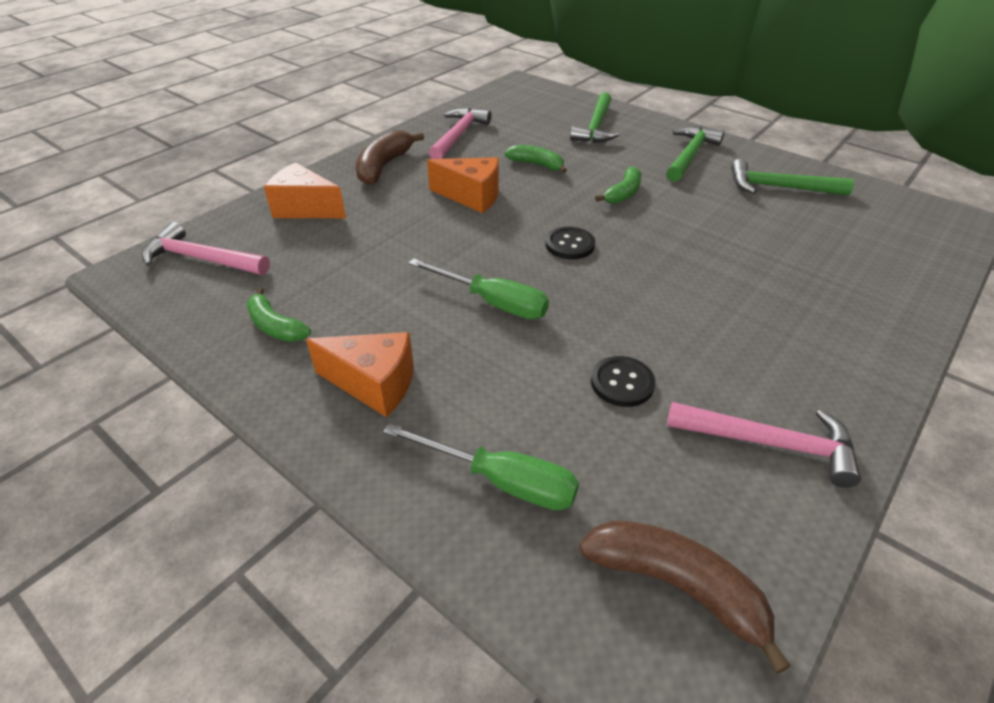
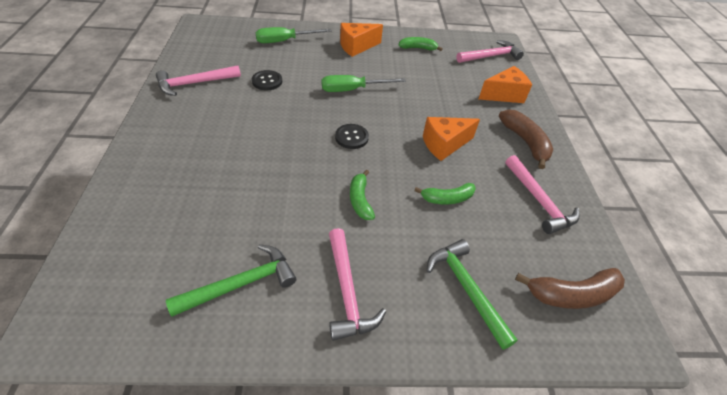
camera: 135 degrees right, 5 degrees up
brown banana [579,520,791,674] -> brown banana moved to [515,268,625,309]
green hammer [666,126,725,182] -> pink hammer [329,228,386,341]

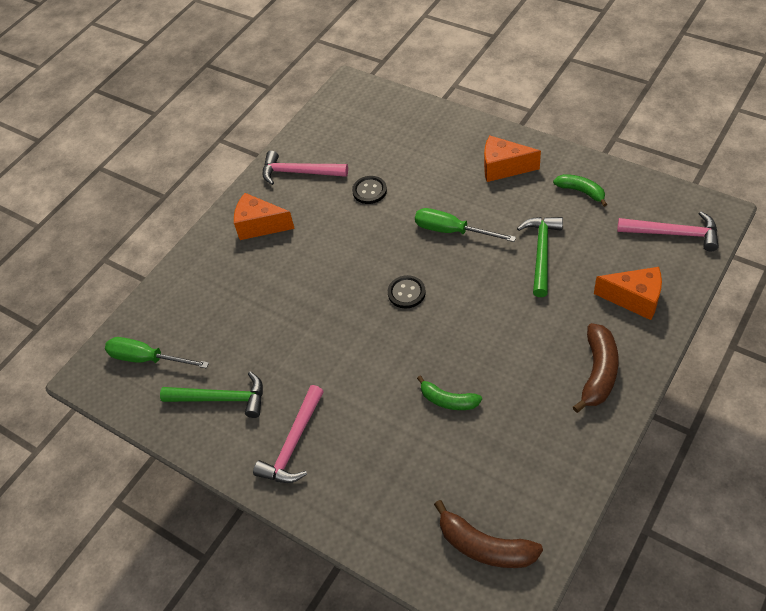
camera: 45 degrees right, 5 degrees up
green screwdriver [255,27,332,43] -> green screwdriver moved to [105,337,209,368]
green banana [350,170,375,220] -> none
orange cheese [423,117,480,161] -> orange cheese moved to [234,193,295,240]
green hammer [427,239,518,350] -> green hammer moved to [517,217,563,297]
pink hammer [505,155,580,234] -> none

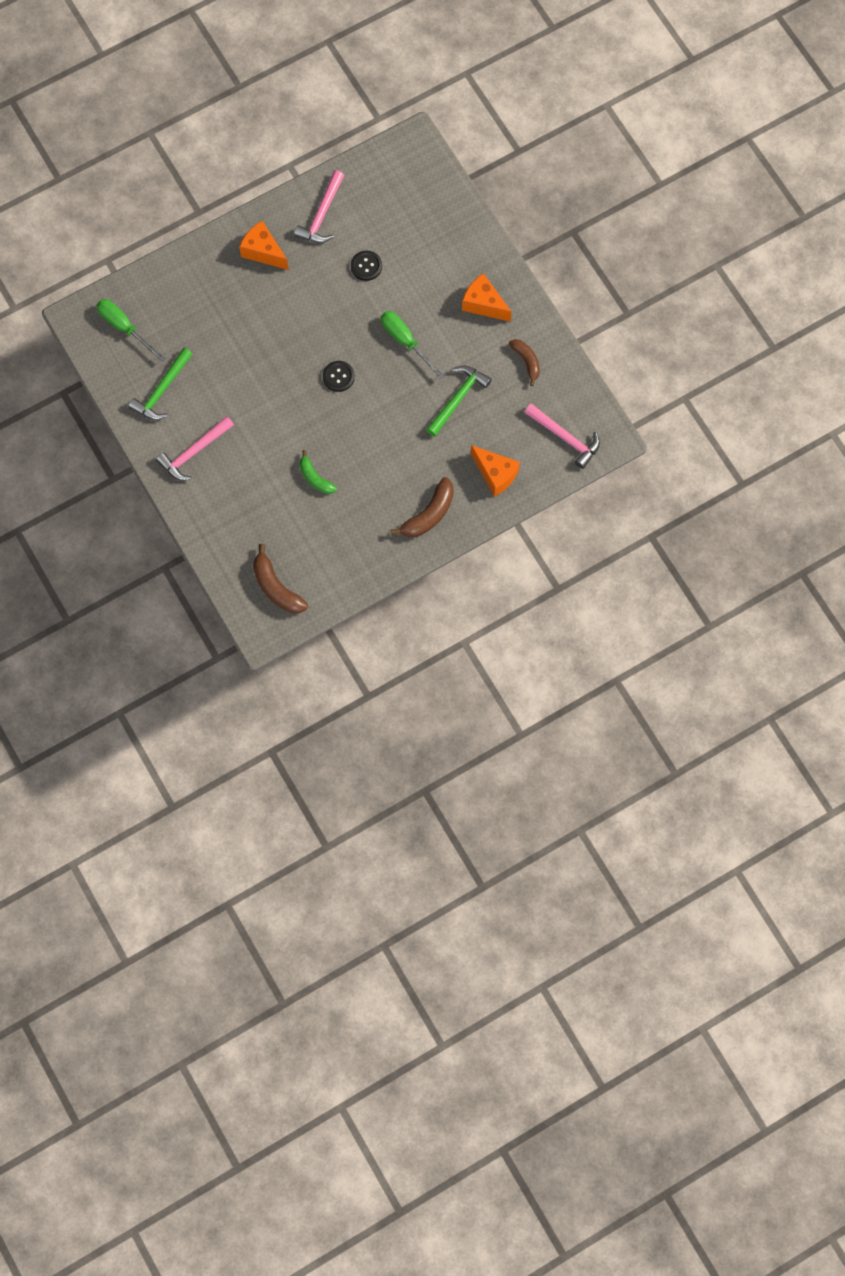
camera: 20 degrees right, 20 degrees up
green hammer [160,372,263,418] -> green hammer turned 90 degrees clockwise [128,348,193,420]
pink hammer [263,151,348,185] -> pink hammer turned 105 degrees counterclockwise [294,170,344,243]
green banana [553,174,607,207] -> brown banana [509,339,540,386]

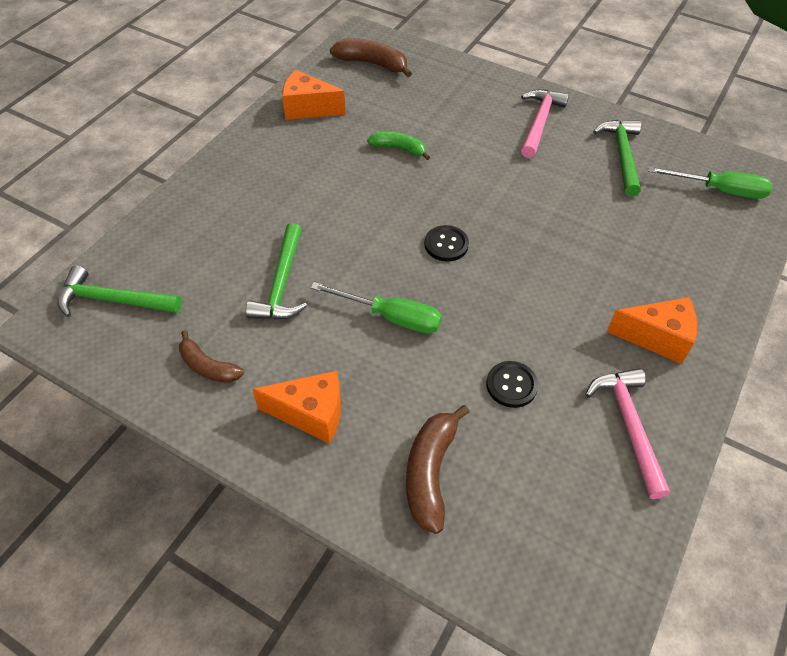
camera: 150 degrees right, 20 degrees down
brown banana [390,477,454,537] -> brown banana moved to [406,405,469,534]
orange cheese [471,445,520,497] -> orange cheese moved to [282,70,345,120]
pink hammer [525,403,600,469] -> green hammer [58,266,182,317]

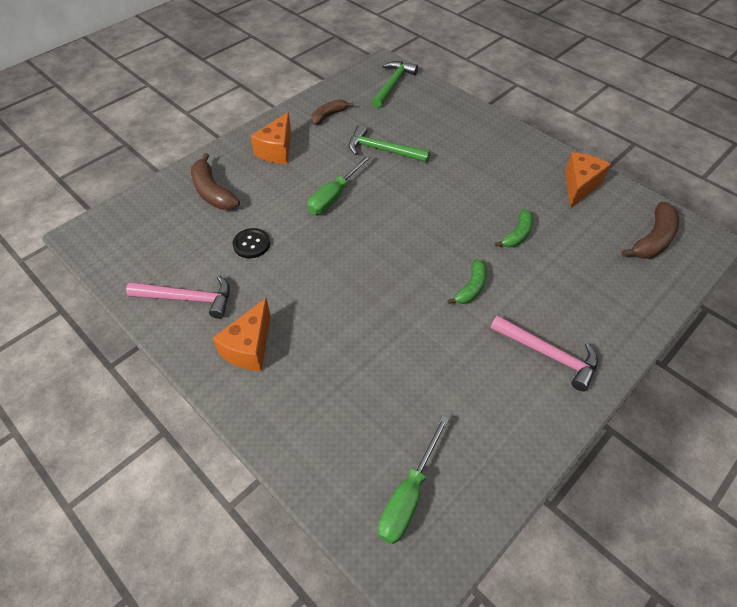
camera: 105 degrees right, 0 degrees up
brown banana [406,405,469,534] -> brown banana turned 150 degrees counterclockwise [191,153,240,210]
black button [424,225,469,261] -> none
green hammer [593,120,641,196] -> none
none -> green banana [447,259,487,304]

